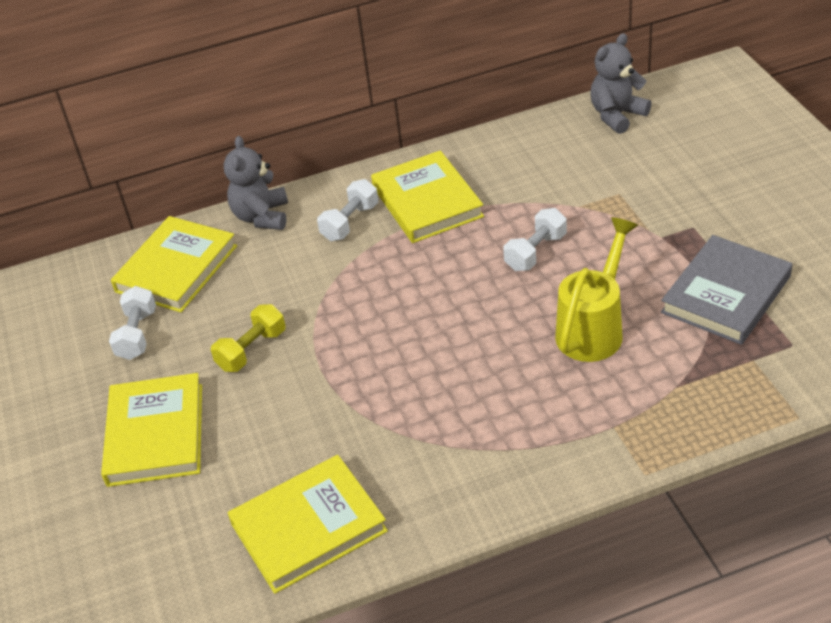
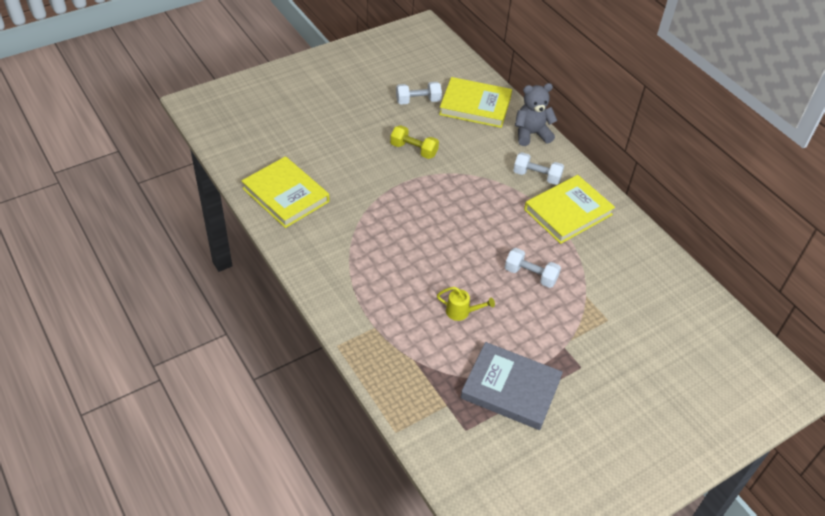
camera: 70 degrees right, 5 degrees up
yellow book [101,373,202,487] -> none
yellow watering can [555,217,638,362] -> yellow watering can [437,287,495,321], size x0.51
grey teddy bear [590,33,652,134] -> none

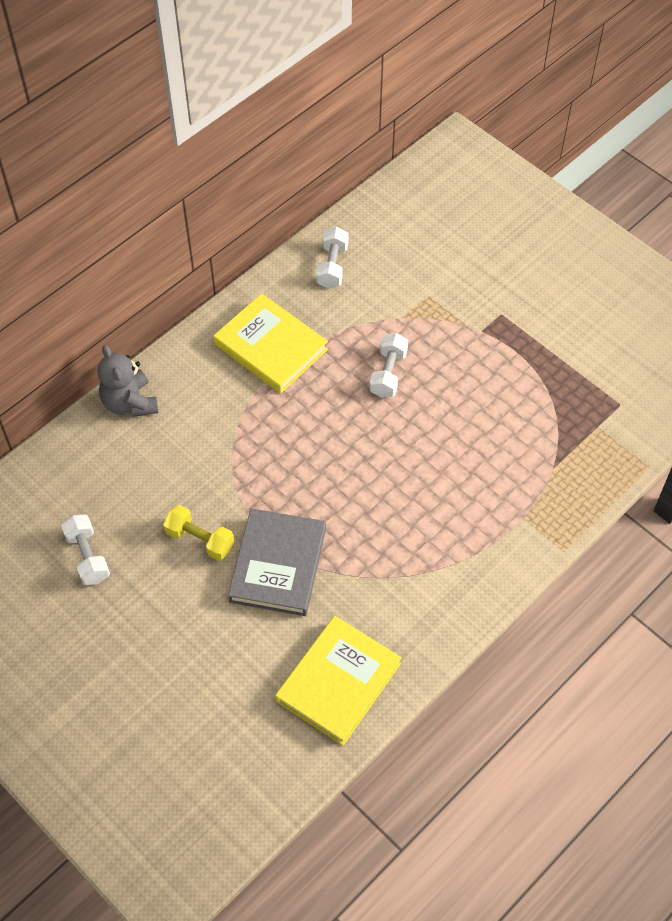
camera: 100 degrees left, 10 degrees up
yellow dumbbell [390,125,439,159] -> yellow dumbbell turned 75 degrees counterclockwise [163,505,234,561]
yellow watering can [437,287,495,321] -> none
yellow book [439,77,512,128] -> none
grey book [461,342,563,430] -> grey book moved to [228,508,326,616]
white dumbbell [513,152,564,185] -> white dumbbell moved to [316,227,349,289]

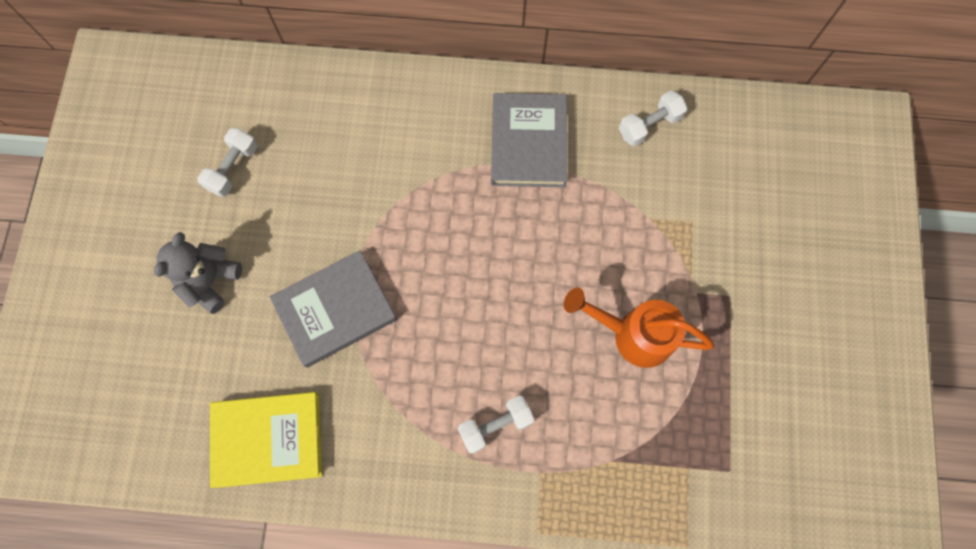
camera: 50 degrees right, 15 degrees up
grey teddy bear [97,345,158,417] -> grey teddy bear moved to [154,232,242,314]
yellow dumbbell [163,505,234,561] -> none
yellow book [214,293,328,393] -> grey book [491,93,567,187]
white dumbbell [369,333,408,398] -> white dumbbell moved to [457,396,535,454]
none -> orange watering can [564,287,714,368]

